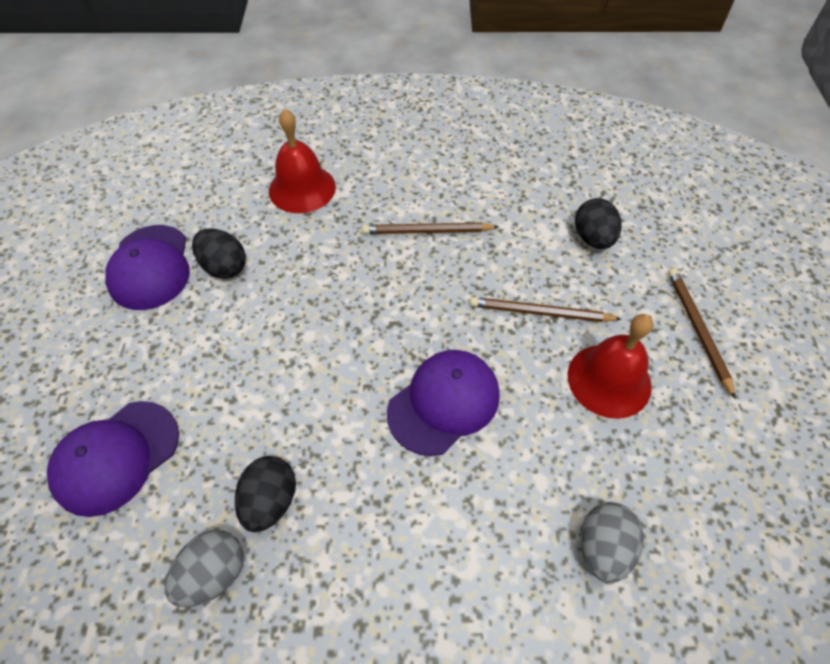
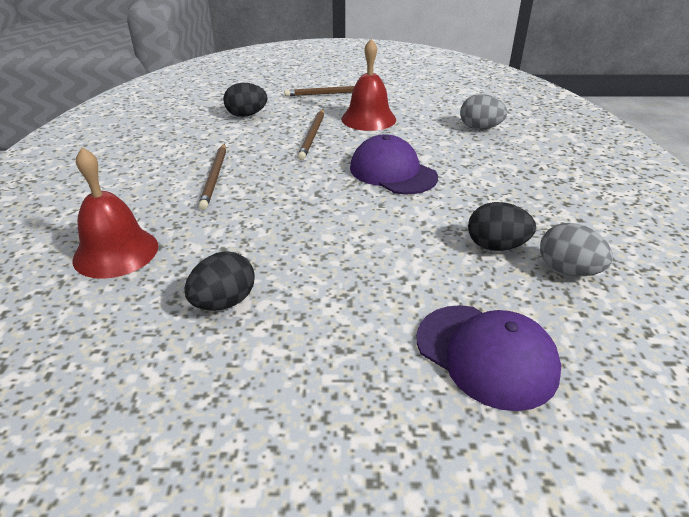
camera: 90 degrees left, 20 degrees down
purple cap [105,225,190,310] -> none

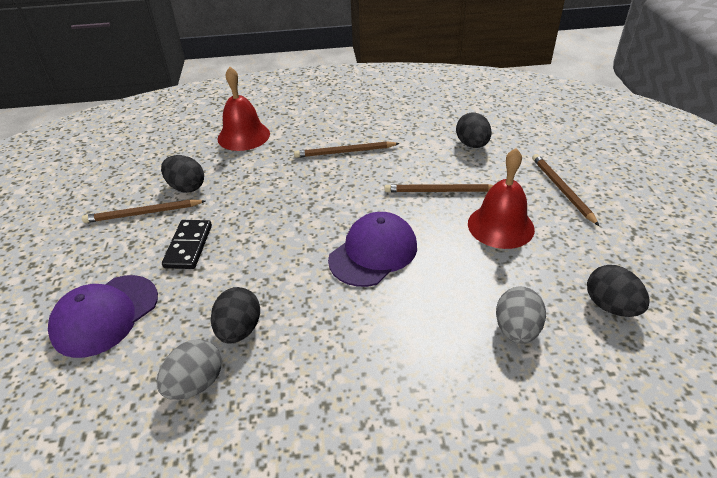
camera: 85 degrees right, 5 degrees up
none -> brown pencil [82,199,205,223]
none -> black domino [162,220,212,269]
none -> black egg [587,265,650,317]

